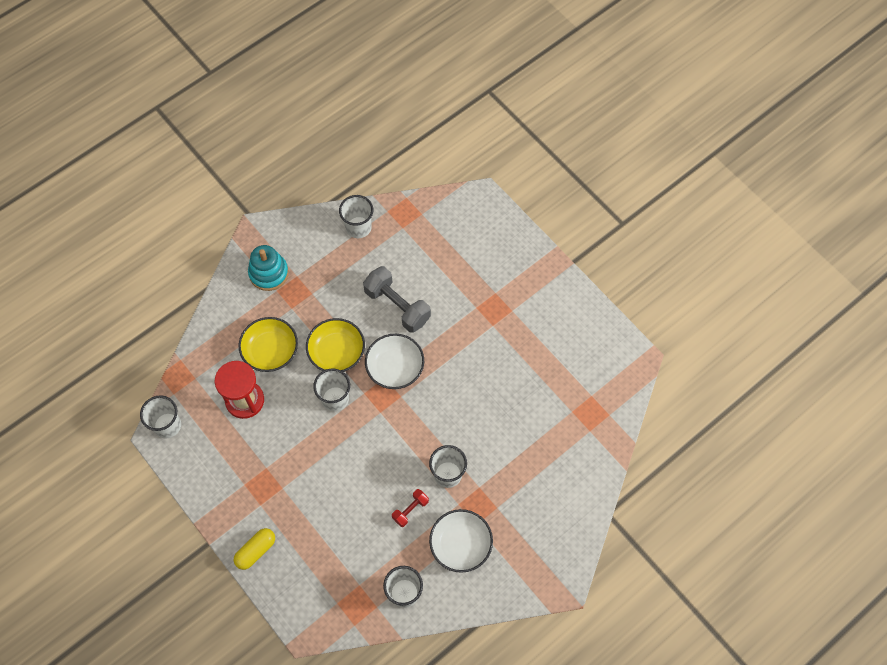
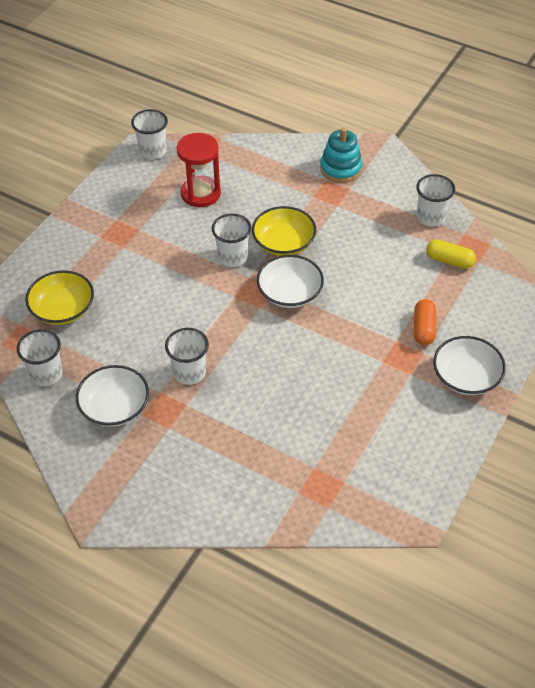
camera: 70 degrees right, 15 degrees down
yellow capsule [234,528,275,570] -> yellow capsule moved to [426,239,476,269]
yellow bowl [239,317,298,372] -> yellow bowl moved to [25,270,94,325]
grey dumbbell [363,266,431,333] -> none
red dumbbell [392,489,429,527] -> none
none -> orange capsule [414,299,436,345]
none -> white bowl [433,336,506,395]

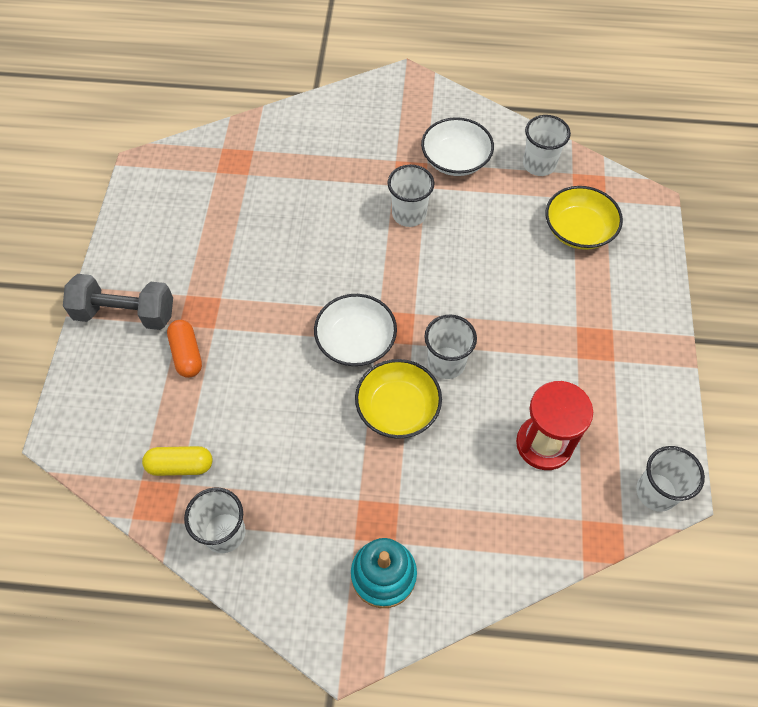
camera: 155 degrees right, 10 degrees up
white bowl [433,336,506,395] -> grey dumbbell [63,274,173,330]

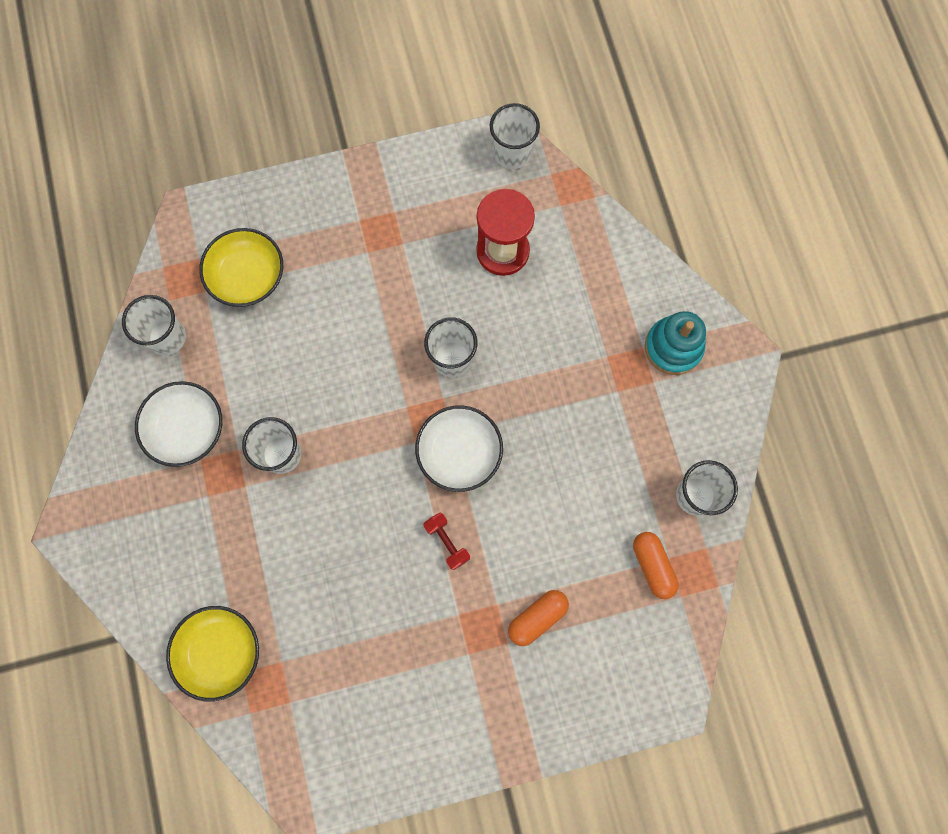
camera: 110 degrees left, 15 degrees up
grey dumbbell [63,274,173,330] -> none
yellow capsule [142,446,212,476] -> orange capsule [633,532,679,599]
yellow bowl [355,359,442,439] -> yellow bowl moved to [166,606,259,702]
none -> red dumbbell [423,513,470,570]

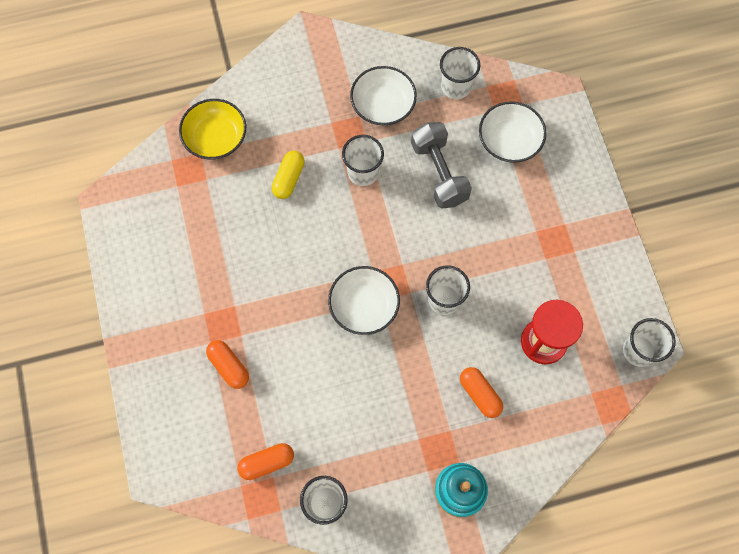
camera: 90 degrees right, 5 degrees down
yellow bowl [199,228,283,307] -> white bowl [479,101,547,163]
red dumbbell [423,513,470,570] -> none
none -> yellow capsule [272,151,305,199]
none -> grey dumbbell [411,122,472,208]
none -> orange capsule [460,367,503,418]

